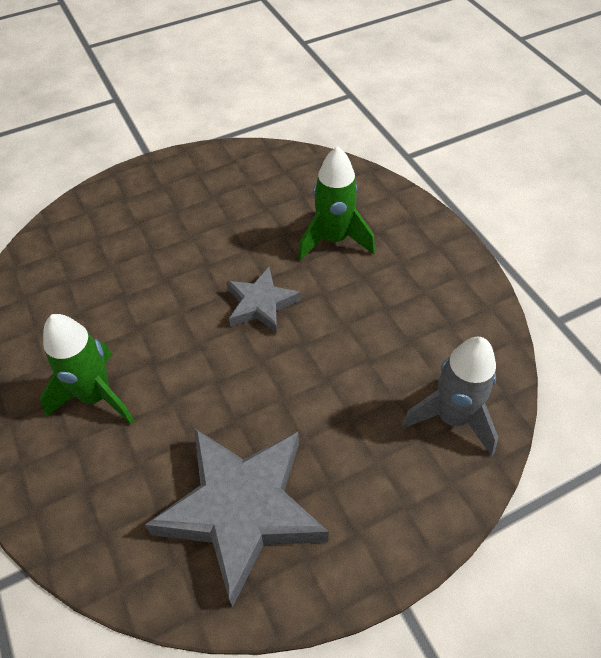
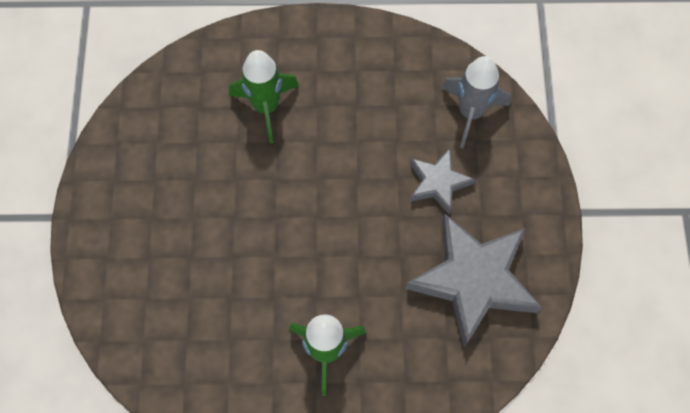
camera: 65 degrees left, 15 degrees up
grey star [227,267,300,334] -> grey star moved to [410,148,475,215]

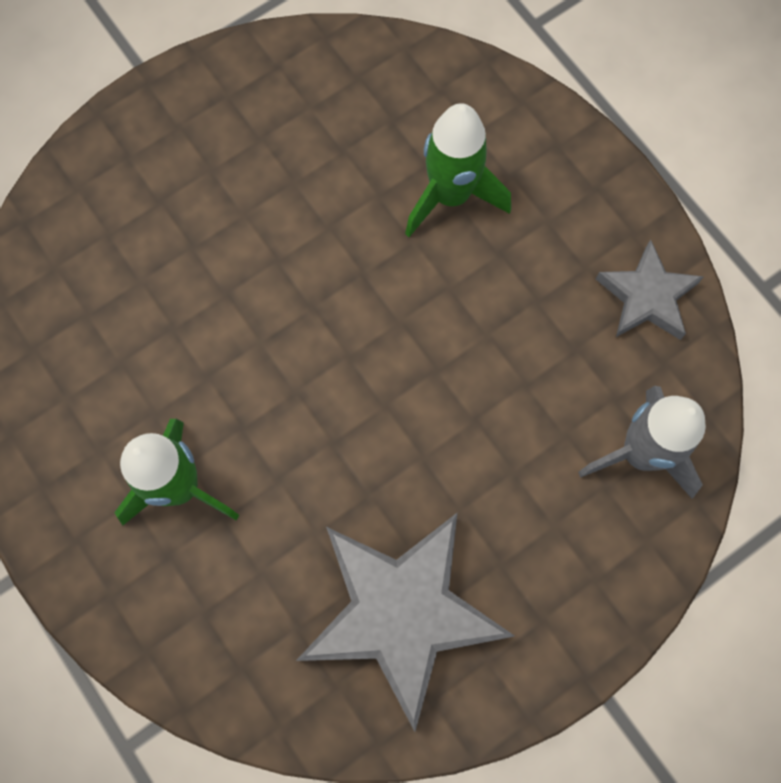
camera: 55 degrees right, 5 degrees up
grey star [410,148,475,215] -> grey star moved to [596,240,704,340]

